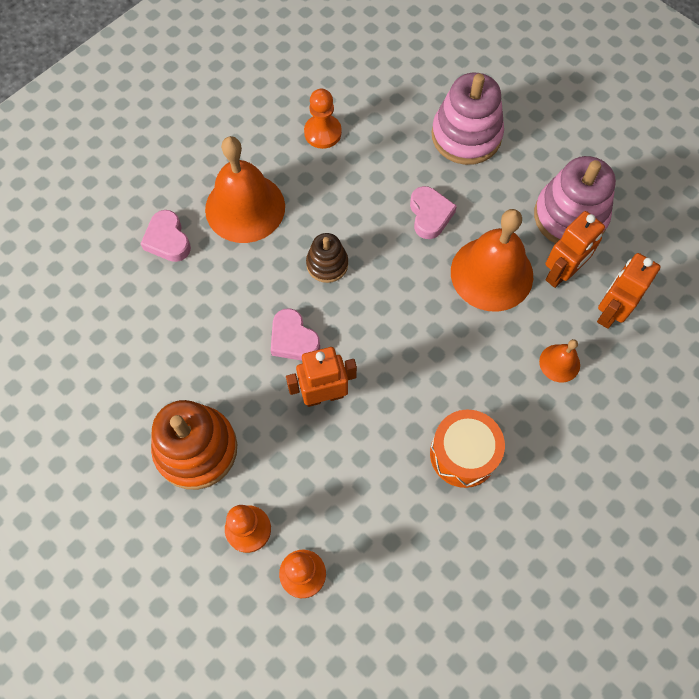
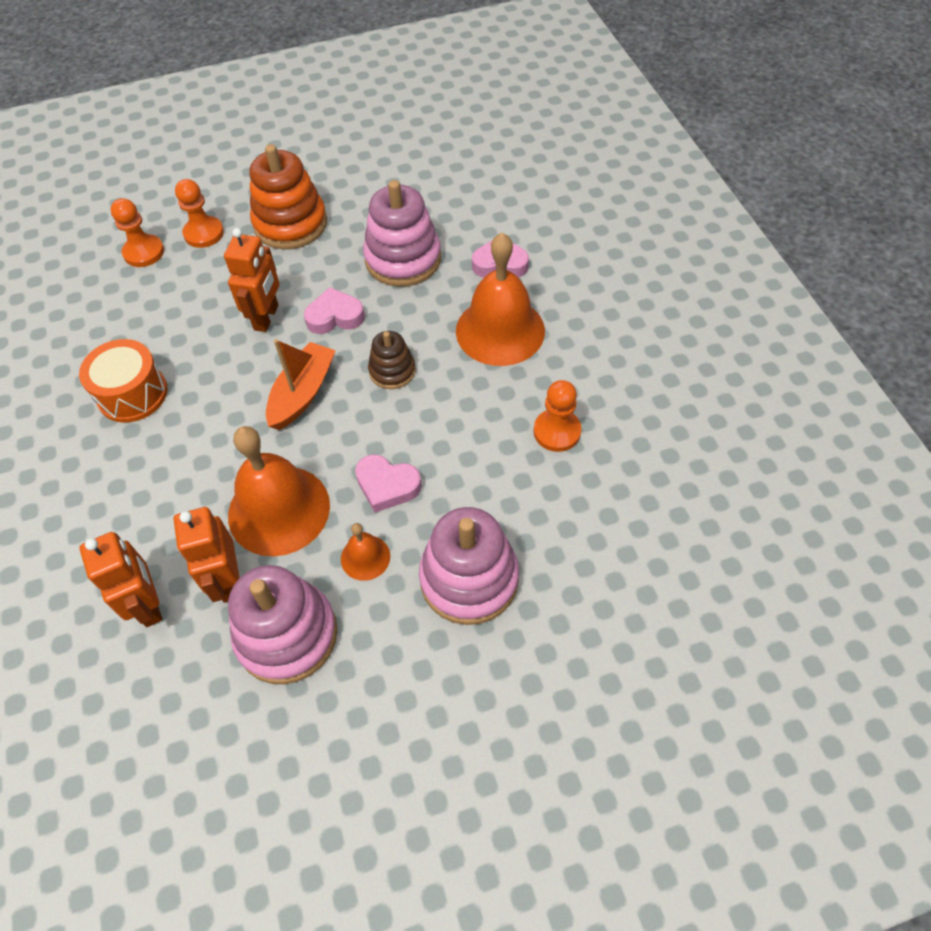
camera: 120 degrees right, 10 degrees down
orange bell [539,339,580,382] -> orange bell moved to [341,523,390,581]
none -> orange boat [266,339,336,430]
none -> pink stacking toy [363,180,441,287]

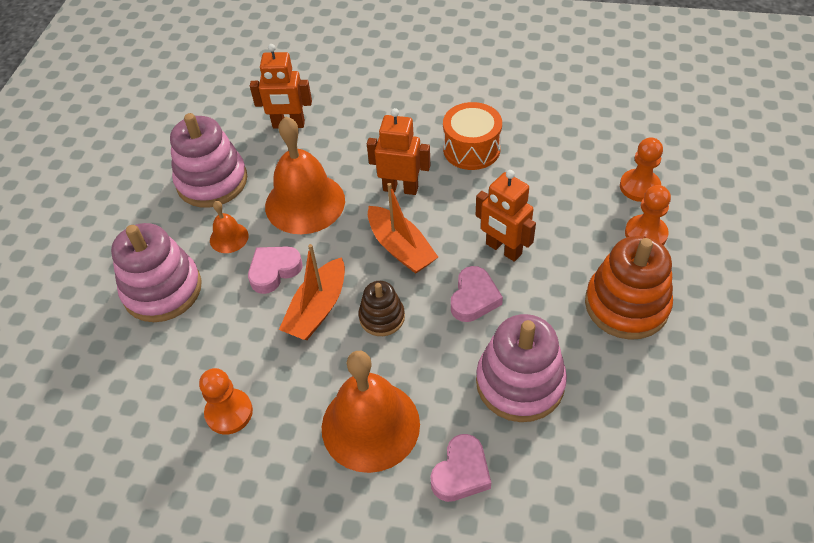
camera: 120 degrees right, 5 degrees down
orange robot [174,507,240,603] -> orange robot moved to [367,108,430,195]
none -> orange boat [279,244,345,340]

